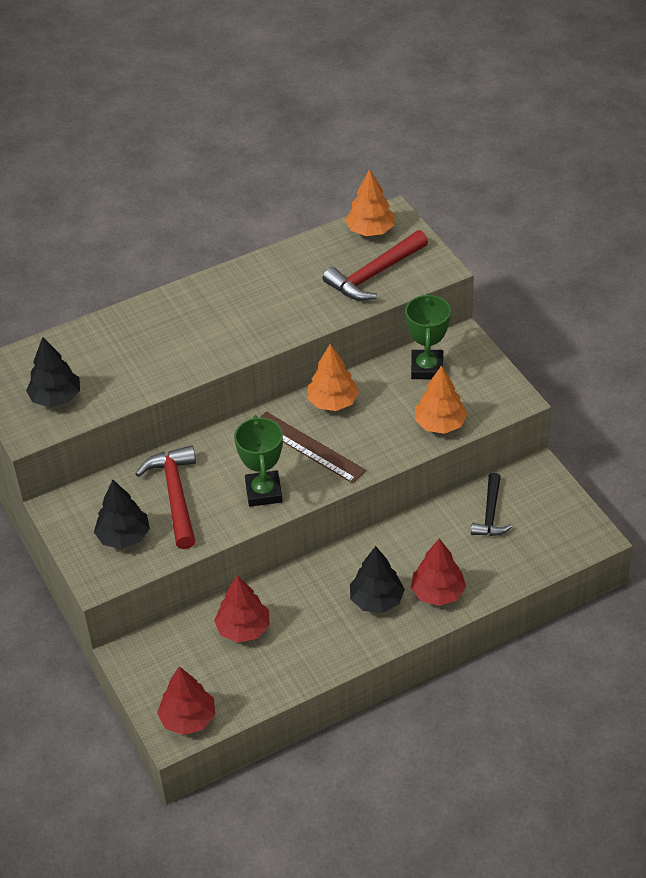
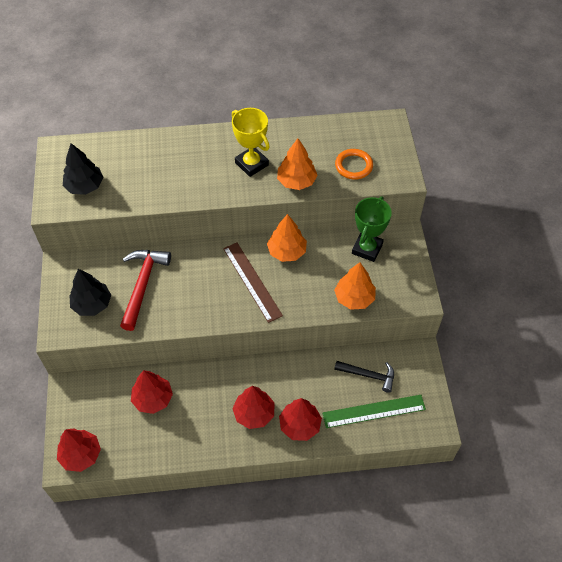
camera: 20 degrees right, 10 degrees up
green trophy [234,415,283,507] -> none
red hammer [322,230,428,301] -> orange ring [335,149,373,180]
orange tree [345,169,395,236] -> orange tree moved to [277,138,317,190]
black tree [350,546,405,613] -> red tree [232,386,275,429]
black hammer [471,472,512,536] -> black hammer turned 105 degrees counterclockwise [334,361,394,393]
none -> yellow trophy [232,108,270,177]
none -> green ruler [322,395,426,428]

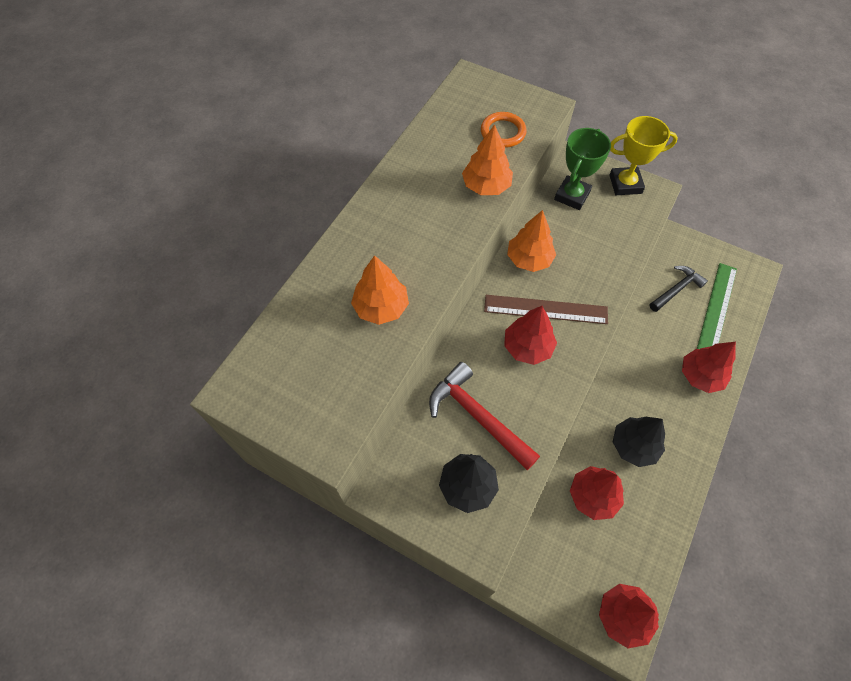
camera: 55 degrees left, 5 degrees up
black tree [63,143,104,195] -> black tree moved to [613,417,665,467]
yellow trophy [232,108,270,177] -> yellow trophy moved to [609,116,678,195]
red tree [232,386,275,429] -> red tree moved to [504,306,557,365]
orange tree [334,262,376,310] -> orange tree moved to [351,255,409,325]
green trophy [352,196,392,262] -> green trophy turned 60 degrees clockwise [554,128,611,210]

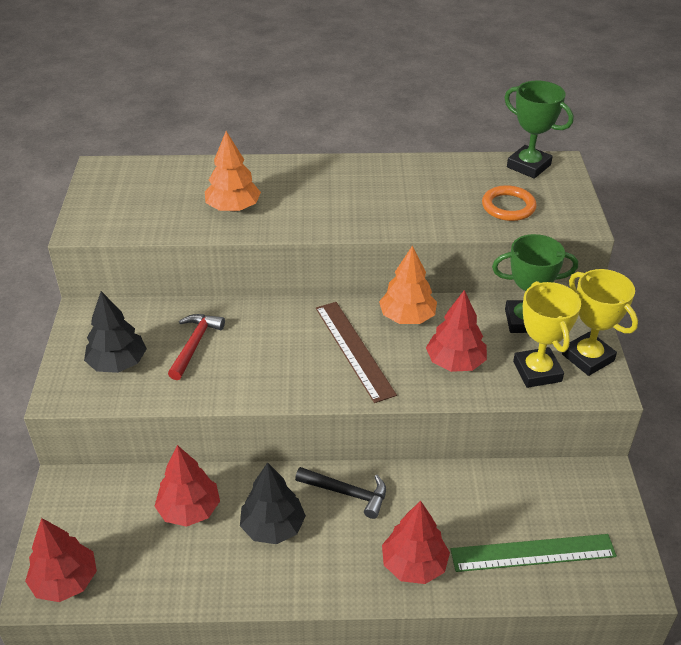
camera: 60 degrees right, 20 degrees down
red hammer [429,362,540,470] -> red hammer [168,314,225,380], size x0.66
orange tree [462,124,513,195] -> none
red tree [504,306,557,365] -> red tree moved to [426,290,487,372]
black hammer [649,266,708,312] -> black hammer moved to [295,467,386,519]
none -> green trophy [504,80,573,179]
none -> yellow trophy [513,281,581,388]

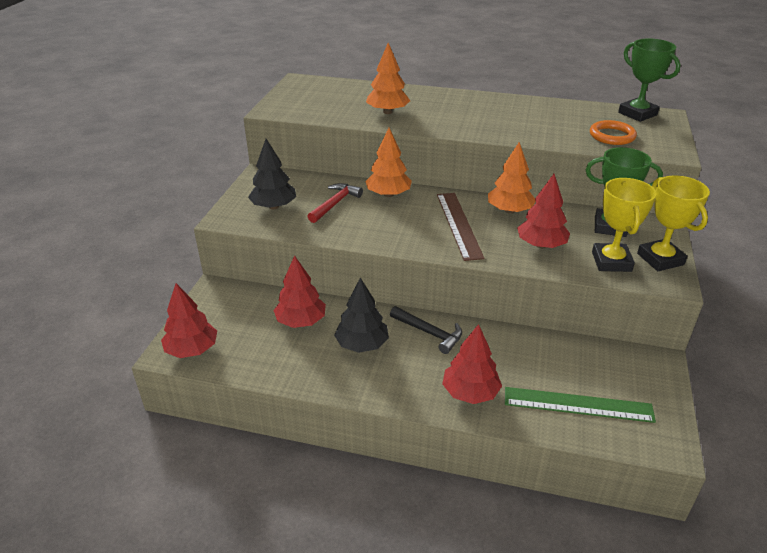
camera: 15 degrees right, 5 degrees down
none -> orange tree [365,128,412,197]

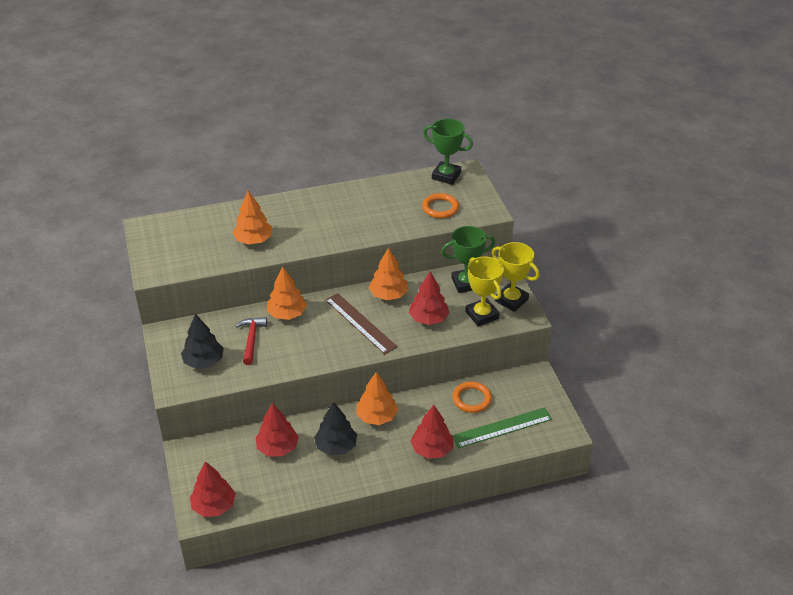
camera: 30 degrees left, 5 degrees up
black hammer [390,306,462,354] -> orange tree [356,372,398,425]
none -> orange ring [452,382,492,413]

